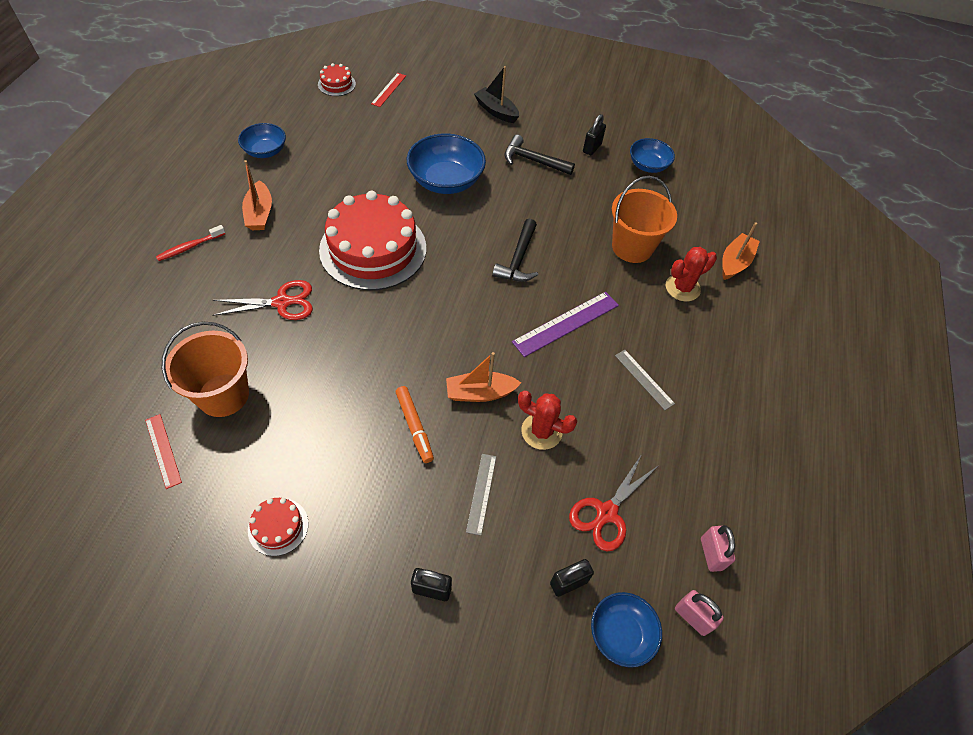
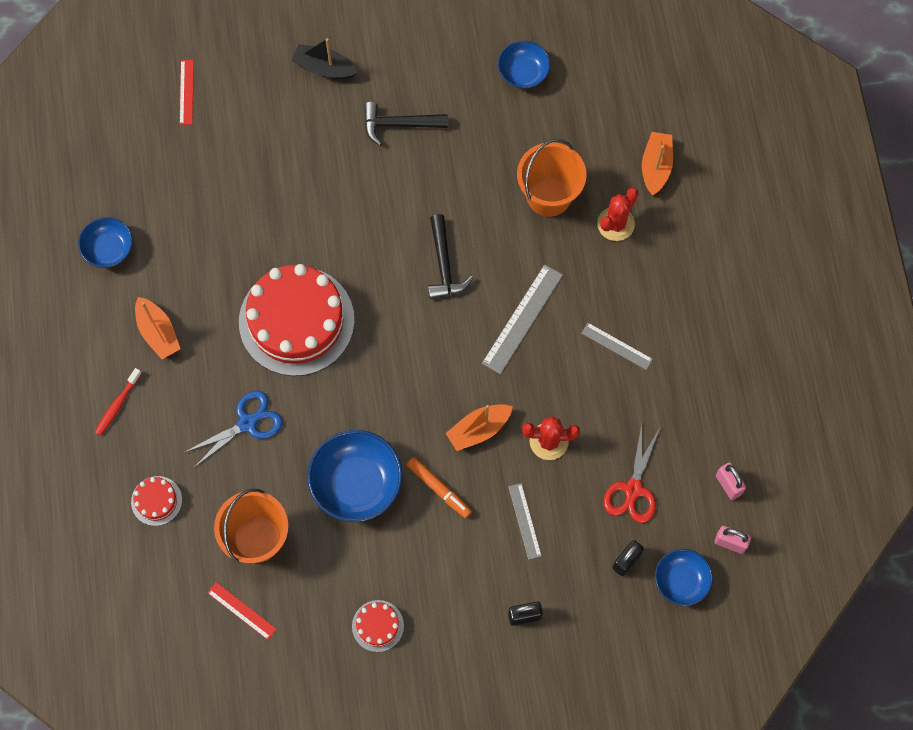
camera: 20 degrees left, 15 degrees up
red scissors [212,280,313,320] -> blue scissors [183,391,283,468]
red cake [318,63,356,96] -> red cake moved to [131,476,182,526]
blue bowl [407,133,486,194] -> blue bowl moved to [307,430,403,522]
purple ruler [512,292,619,357] -> grey ruler [482,264,563,374]
black padlock [583,114,606,155] -> none

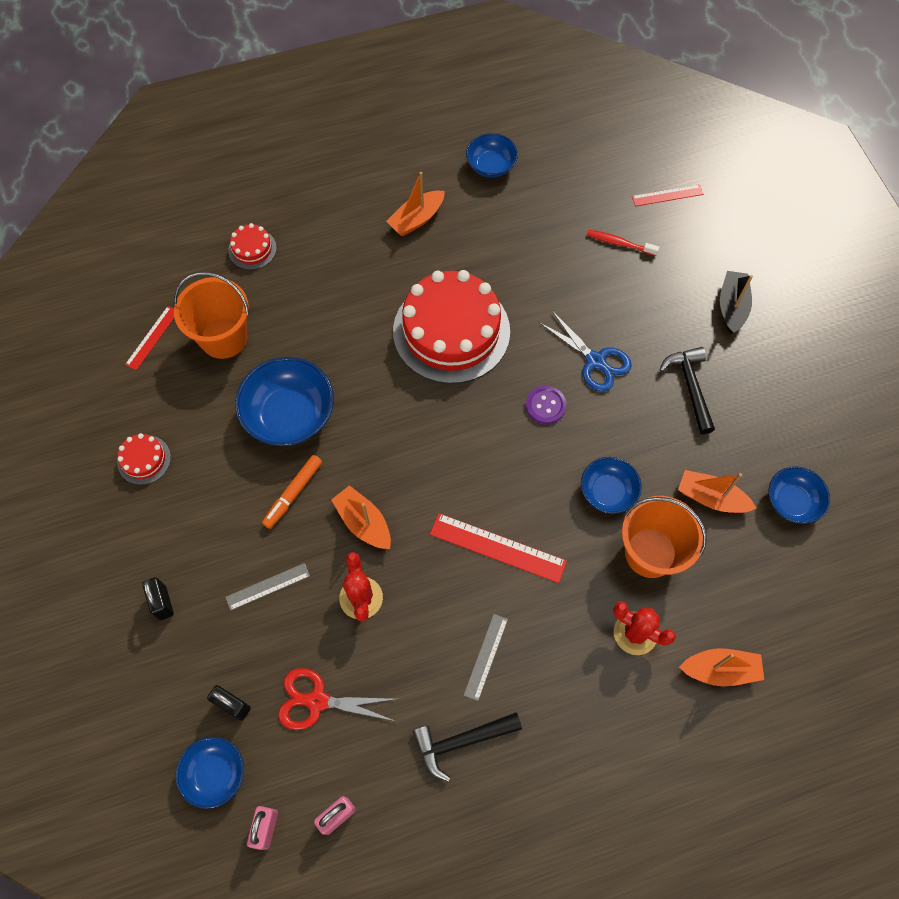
camera: 80 degrees right, 5 degrees down
red toothbrush [95,368,142,436] -> red toothbrush moved to [587,230,659,256]
blue scissors [183,391,283,468] -> blue scissors moved to [539,311,632,392]
black hammer [428,214,473,299] -> black hammer moved to [413,713,522,782]
grey ruler [482,264,563,374] -> red ruler [430,513,567,583]
none -> purple button [526,386,567,424]
none -> blue bowl [581,457,642,514]
none -> orange boat [678,470,757,513]

